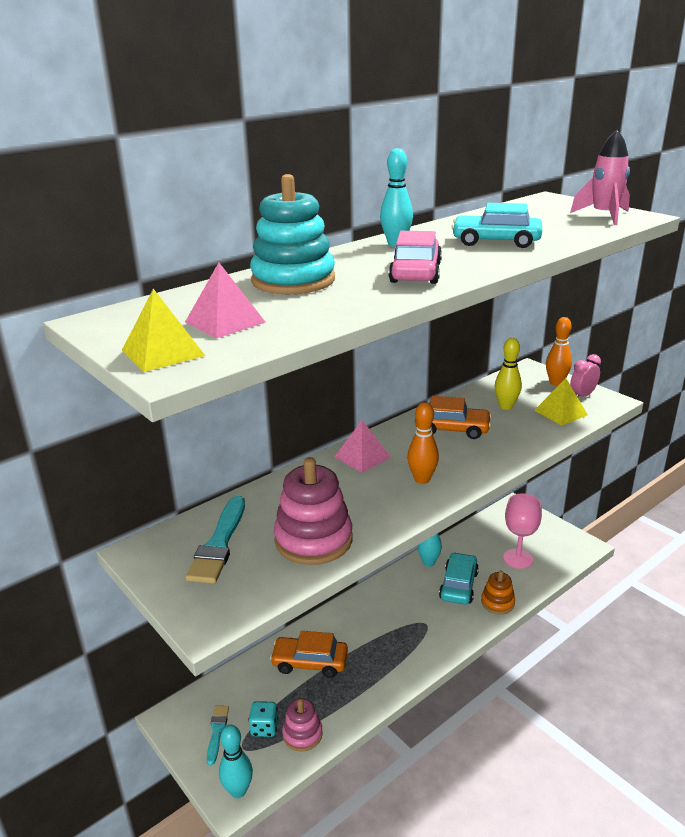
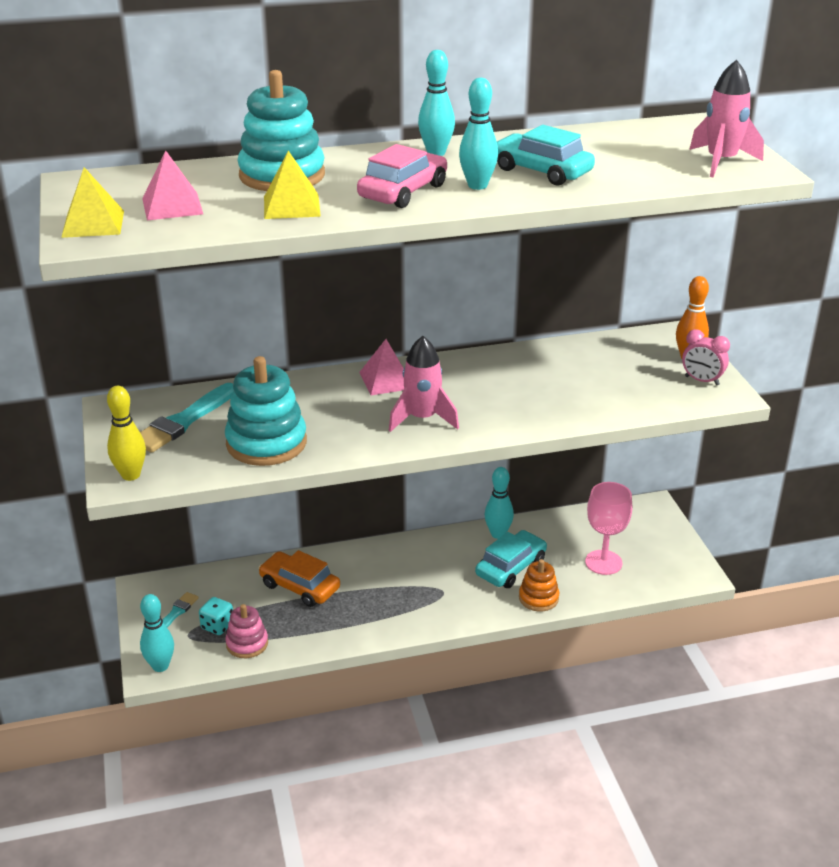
camera: 25 degrees right, 5 degrees up
pink stacking toy [274,457,353,565] -> turquoise stacking toy [225,356,307,466]
orange bowling pin [407,402,439,484] -> pink rocket [389,336,459,432]
orange car [415,396,492,439] -> none
yellow bowling pin [495,338,522,410] -> yellow bowling pin moved to [107,386,146,481]
yellow pyramid [534,378,588,426] -> yellow pyramid moved to [264,150,321,219]
pink clock [570,354,601,397] -> pink clock turned 135 degrees counterclockwise [682,329,730,385]
none -> turquoise bowling pin [459,78,498,190]

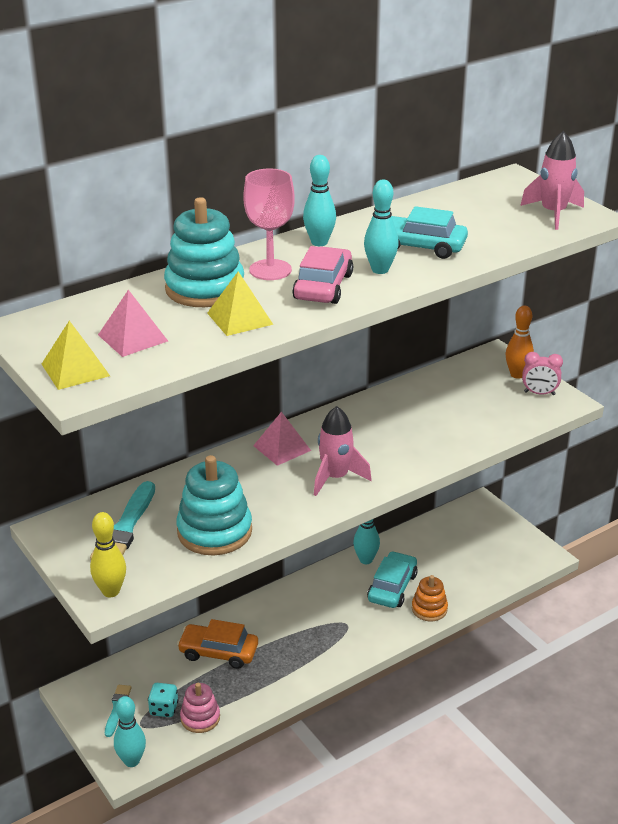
camera: 20 degrees left, 0 degrees up
pink goblet [585,482,632,575] -> pink goblet moved to [243,169,295,280]

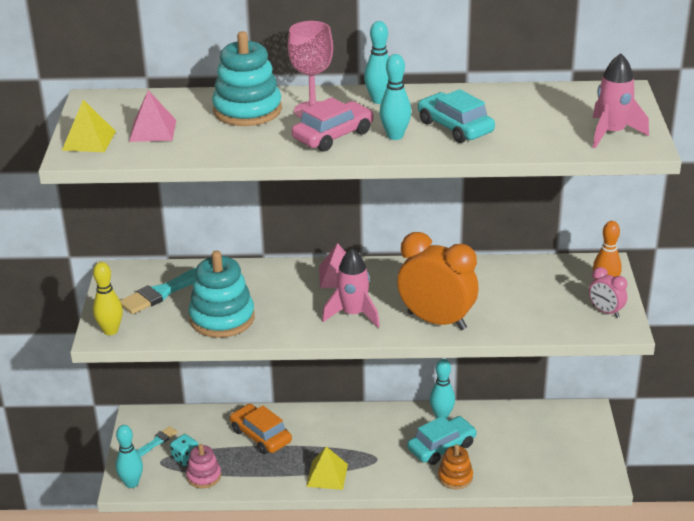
camera: 35 degrees right, 0 degrees up
yellow pyramid [207,271,274,336] -> yellow pyramid moved to [306,446,348,490]
none -> orange clock [397,232,478,330]

